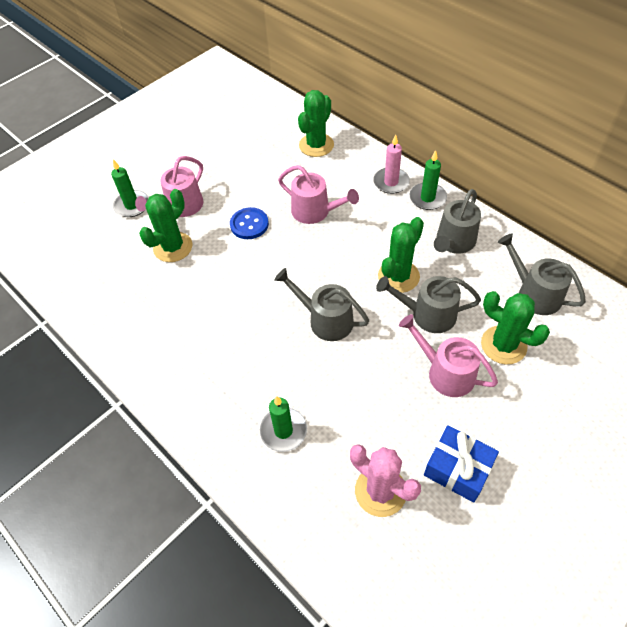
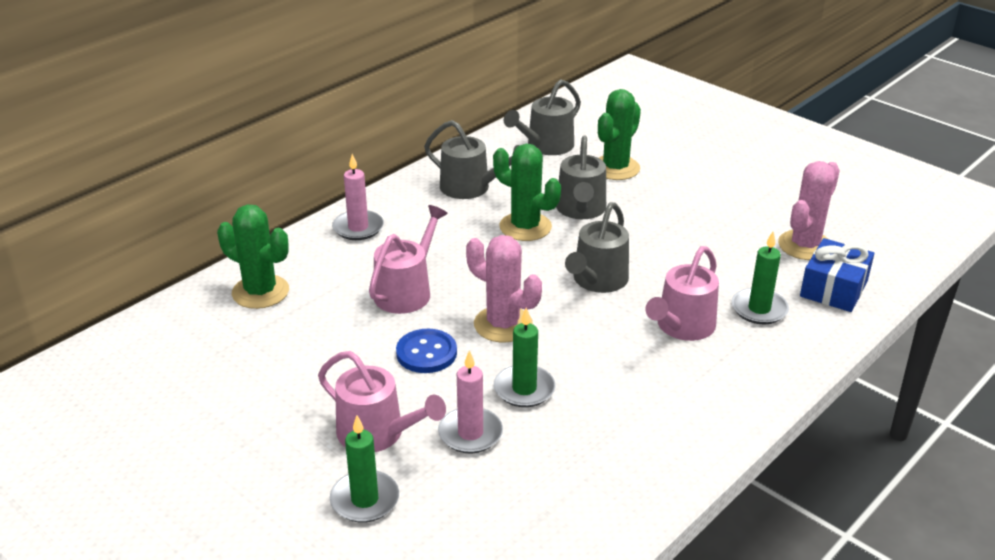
camera: 95 degrees left, 20 degrees down
green cactus [139,189,193,262] -> pink candle [438,350,503,453]
pink watering can [399,314,498,397] -> pink watering can moved to [646,246,719,341]
green candle [410,150,447,210] -> green candle moved to [494,308,556,407]
blue gift [424,425,499,503] -> blue gift moved to [800,238,874,312]
none -> pink cactus [466,235,542,342]

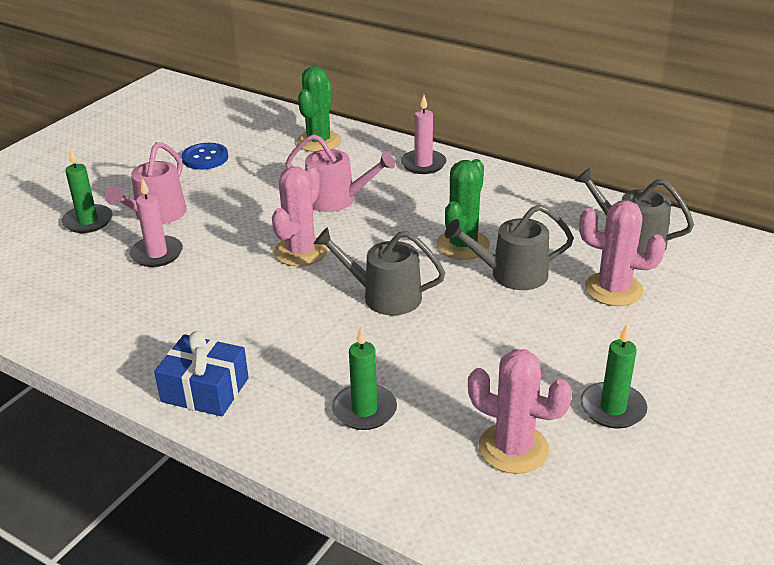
camera: 80 degrees right, 0 degrees up
blue button [396,329,457,373] -> blue button moved to [182,143,228,170]
grey watering can [424,120,520,199] -> none
green candle [494,308,556,407] -> green candle moved to [581,324,647,428]
green cactus [598,89,641,180] -> pink cactus [579,200,666,306]
pink watering can [646,246,719,341] -> none
blue gift [800,238,874,312] -> blue gift moved to [154,331,249,416]

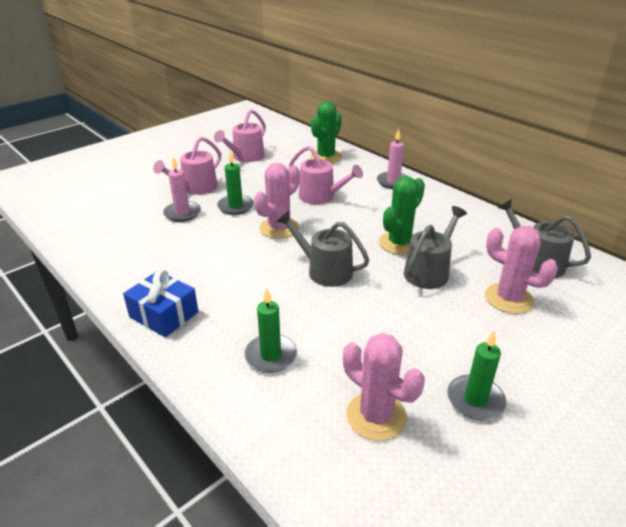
camera: 15 degrees right, 0 degrees up
green candle [61,148,112,233] -> green candle moved to [217,150,254,215]
blue button [182,143,228,170] -> pink watering can [214,109,266,162]
grey watering can [445,205,574,290] -> grey watering can turned 120 degrees clockwise [404,206,467,289]

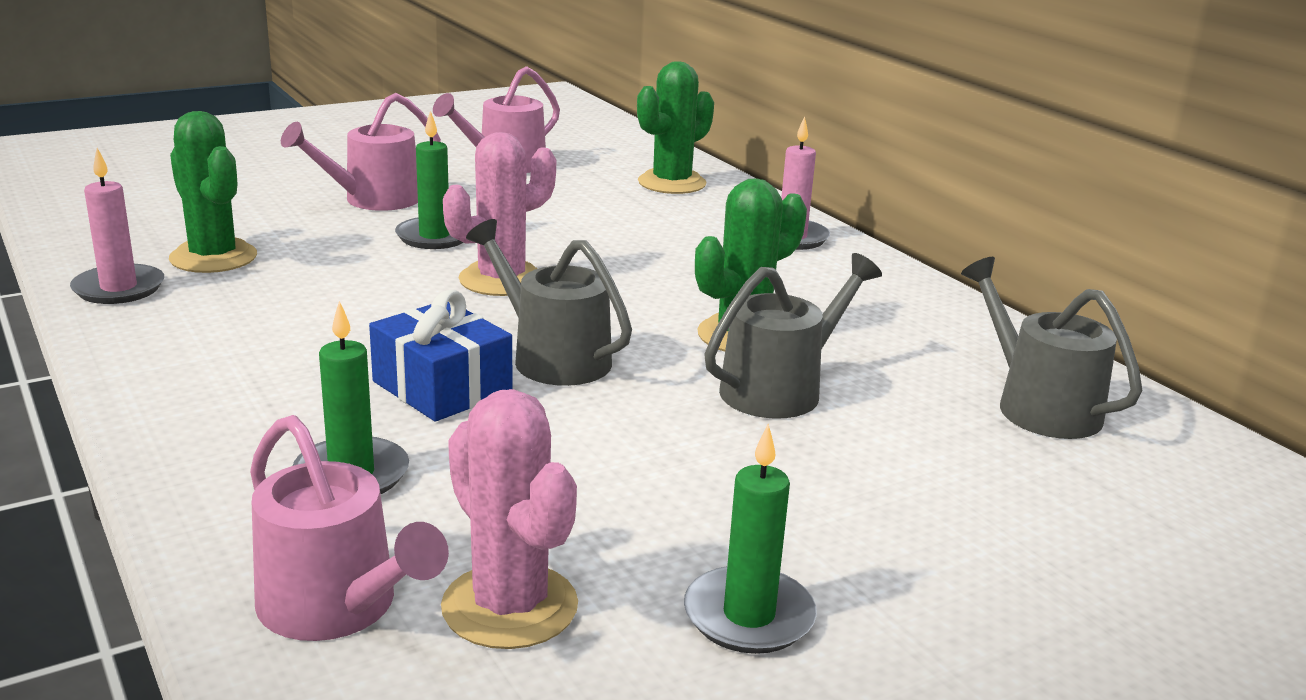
camera: 10 degrees right, 10 degrees down
blue gift [123,269,198,337] -> blue gift moved to [369,290,512,421]
pink candle [163,157,201,222] -> pink candle moved to [70,148,164,304]
pink watering can [289,146,363,204] -> pink watering can moved to [250,415,449,641]
pink cactus [485,226,558,314] -> none
none -> green cactus [169,111,257,273]

